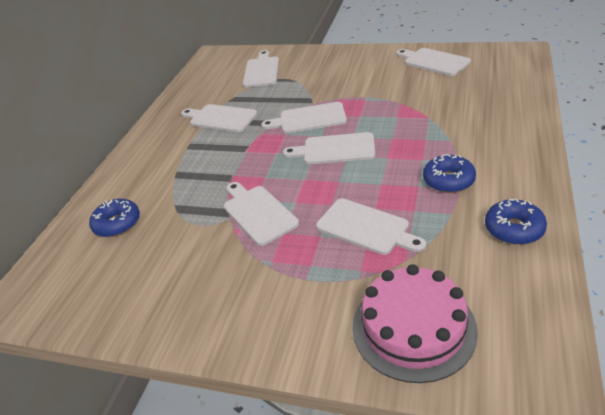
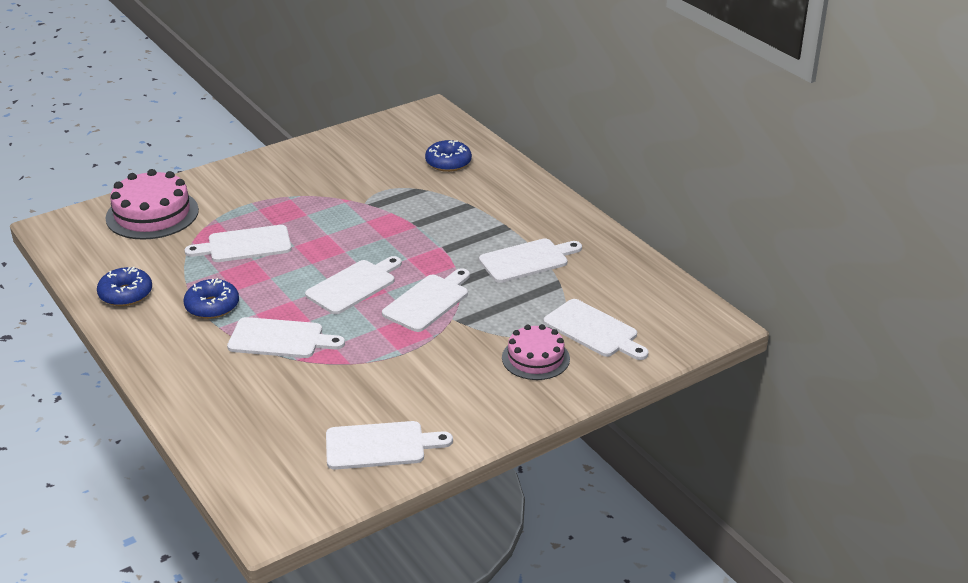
camera: 125 degrees right, 5 degrees down
white cutting board [224,182,299,246] -> white cutting board moved to [227,317,345,358]
none -> pink cake [502,324,570,380]

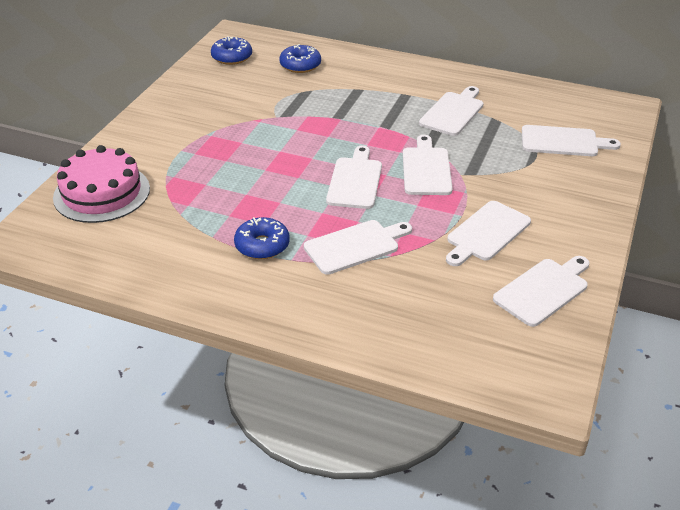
camera: 35 degrees left, 5 degrees up
blue donut [97,267,152,306] -> blue donut moved to [211,36,252,65]
white cutting board [185,225,292,262] -> white cutting board moved to [446,201,531,266]
pink cake [502,324,570,380] -> none

